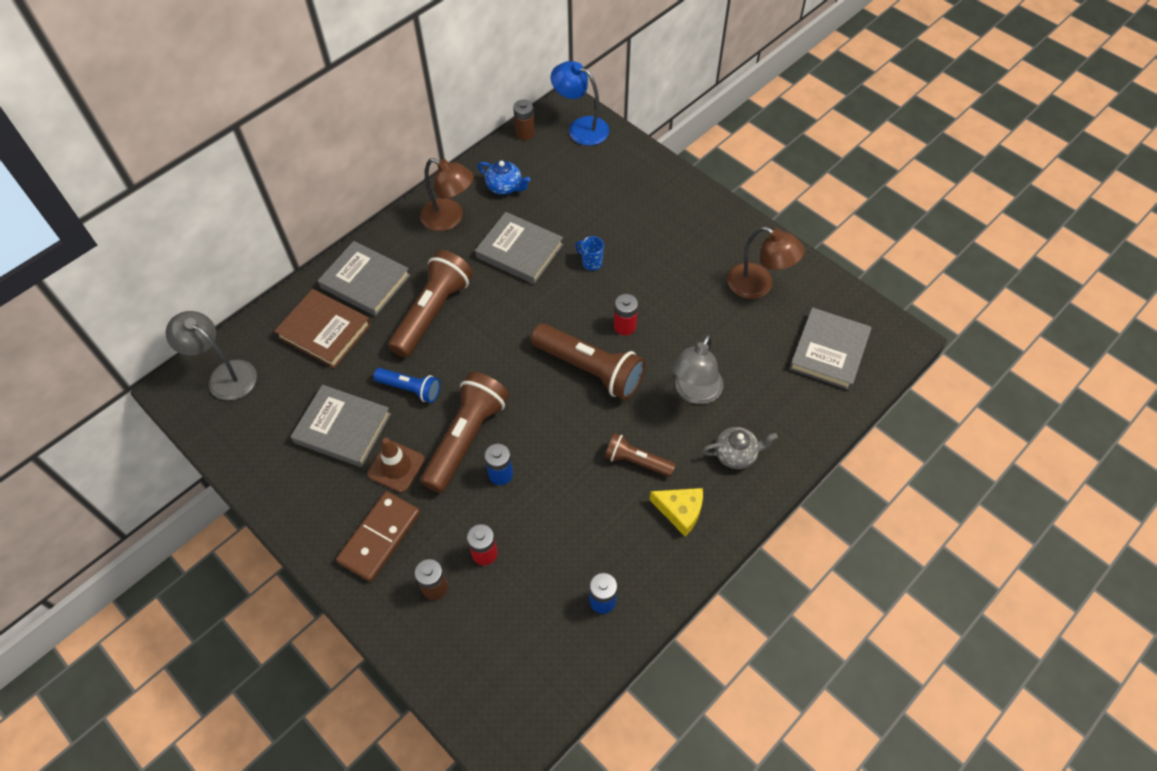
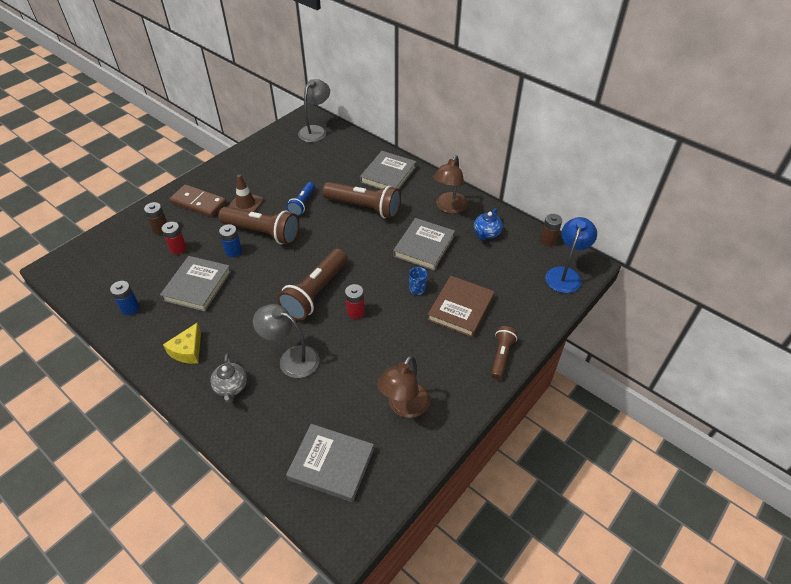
camera: 85 degrees right, 10 degrees down
brown book [274,289,371,368] -> brown book moved to [427,276,495,338]
grey book [291,385,391,467] -> grey book moved to [160,256,231,312]
brown flashlight [605,433,676,477] -> brown flashlight moved to [491,326,518,380]

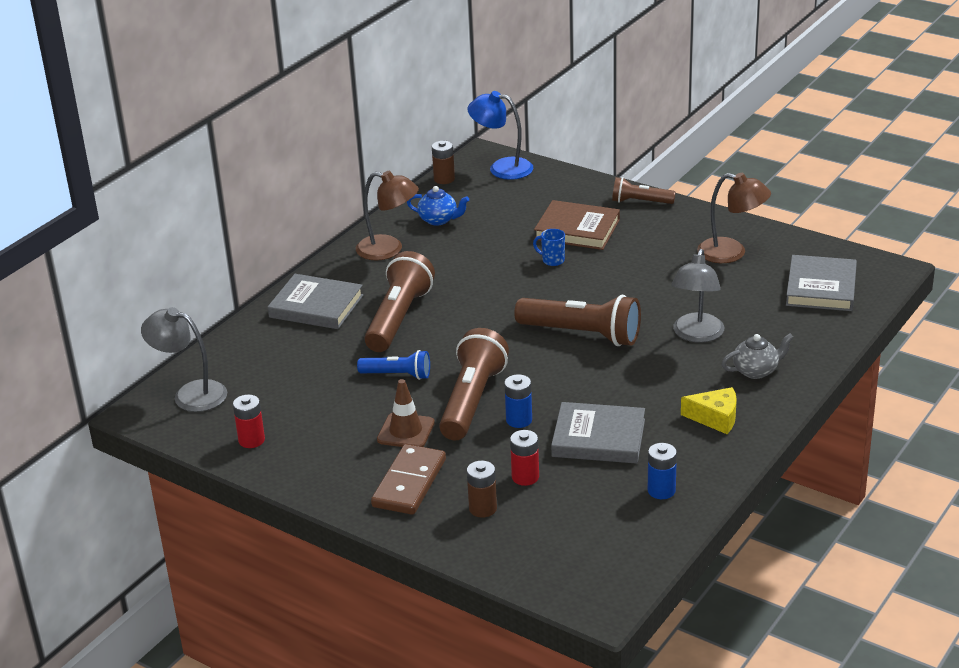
camera: 95 degrees left, 15 degrees down
red battery [345,284,365,319] -> red battery moved to [233,395,265,448]
grey book [393,218,455,271] -> none

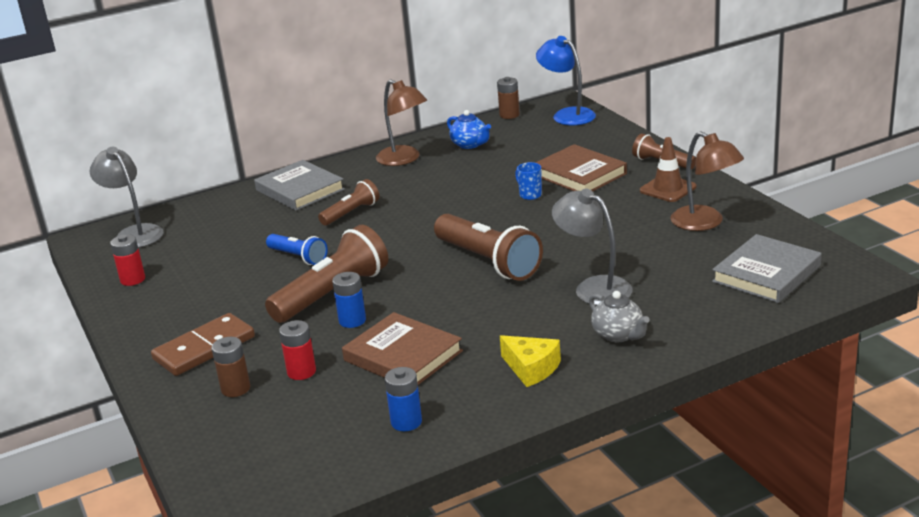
camera: 30 degrees right, 5 degrees down
brown flashlight [364,251,435,352] -> brown flashlight [318,179,379,225], size x0.56
brown traffic cone [377,379,435,447] -> brown traffic cone moved to [640,137,696,202]
grey book [551,402,645,464] -> brown book [342,312,463,385]
grey lamp [671,249,724,343] -> grey lamp turned 90 degrees clockwise [552,188,632,306]
grey teapot [721,333,794,379] -> grey teapot turned 45 degrees clockwise [589,291,650,342]

